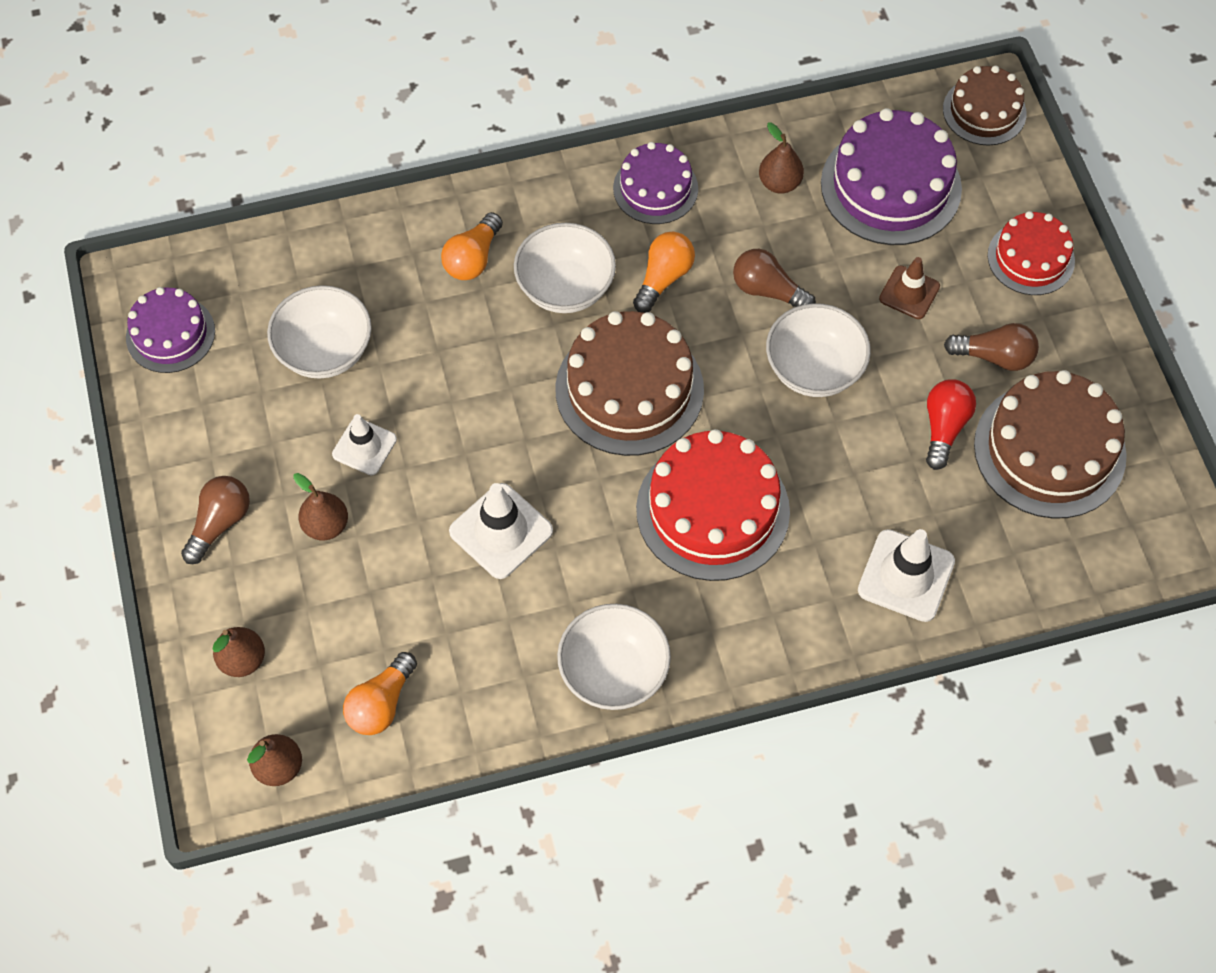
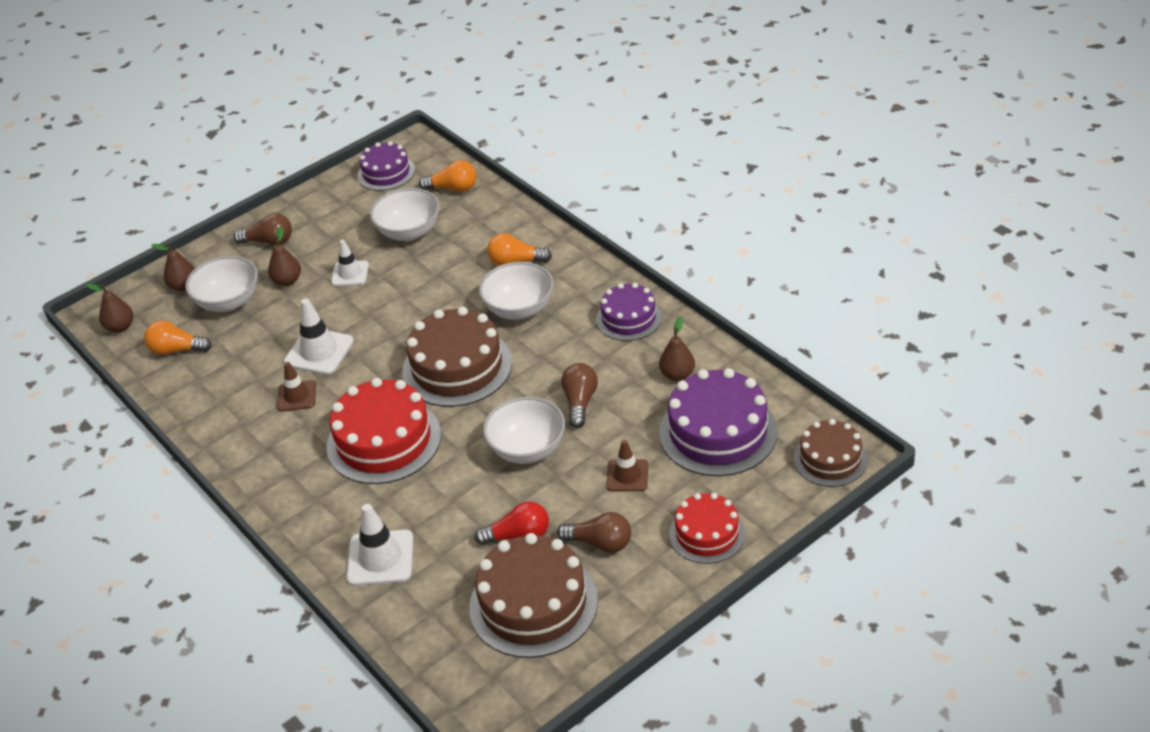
camera: 70 degrees right, 20 degrees down
white bowl [557,604,671,710] -> white bowl moved to [185,256,258,312]
orange light bulb [633,232,695,313] -> orange light bulb moved to [419,160,477,192]
brown light bulb [944,323,1039,371] -> brown light bulb turned 60 degrees counterclockwise [557,512,631,553]
none -> brown traffic cone [277,362,316,412]

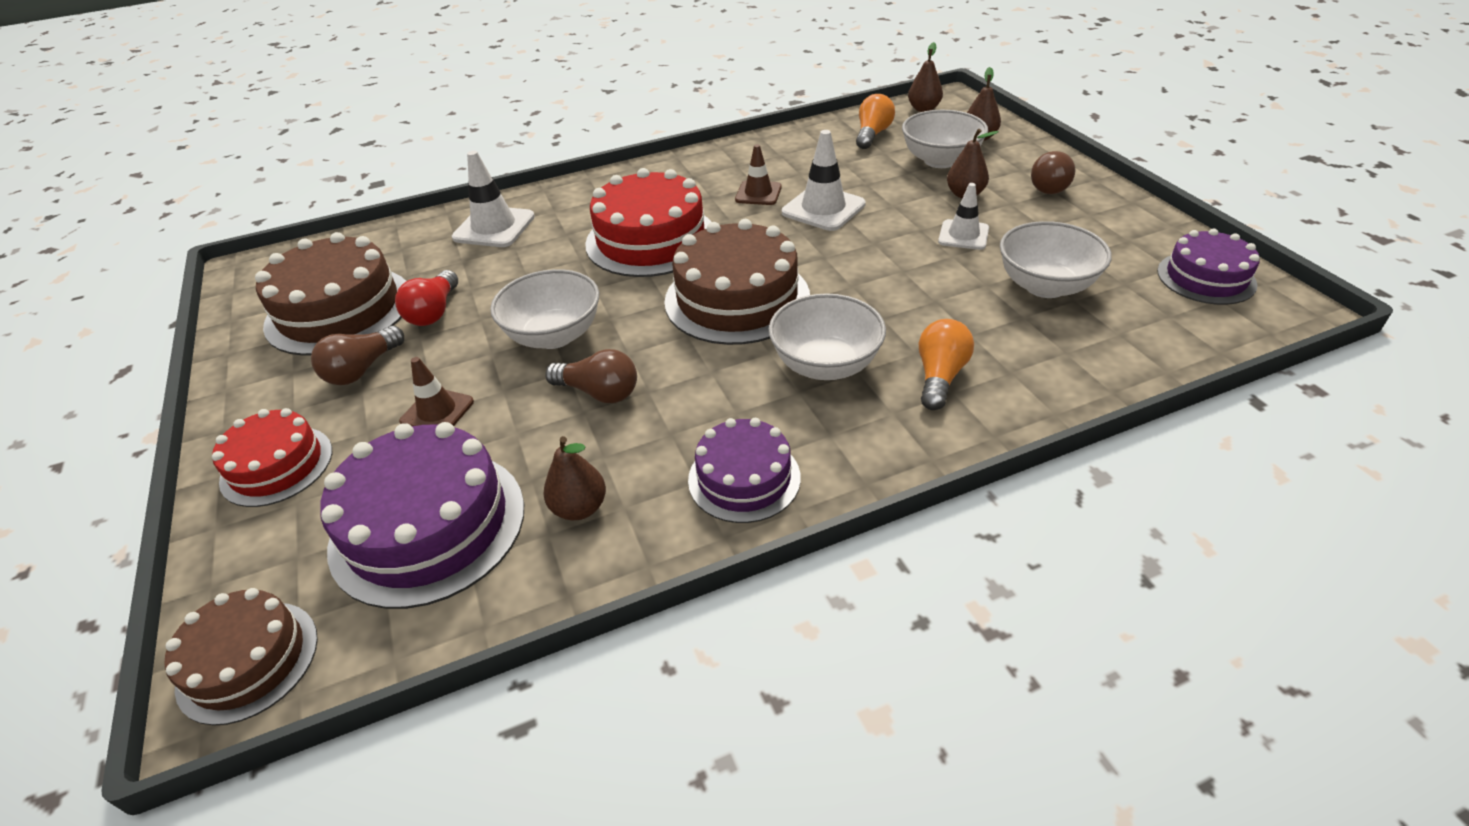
camera: 105 degrees right, 0 degrees up
orange light bulb [419,160,477,192] -> none

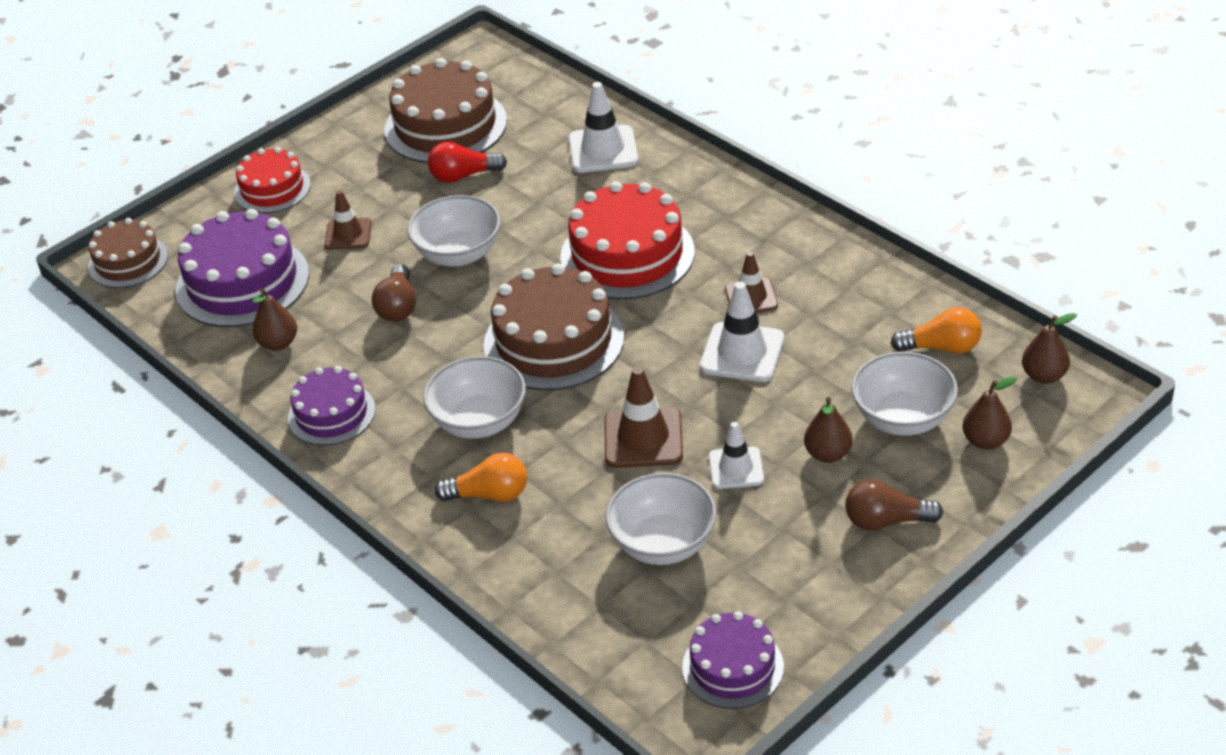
camera: 70 degrees right, 0 degrees up
brown light bulb [311,326,404,385] -> none
none -> brown traffic cone [605,367,683,468]

